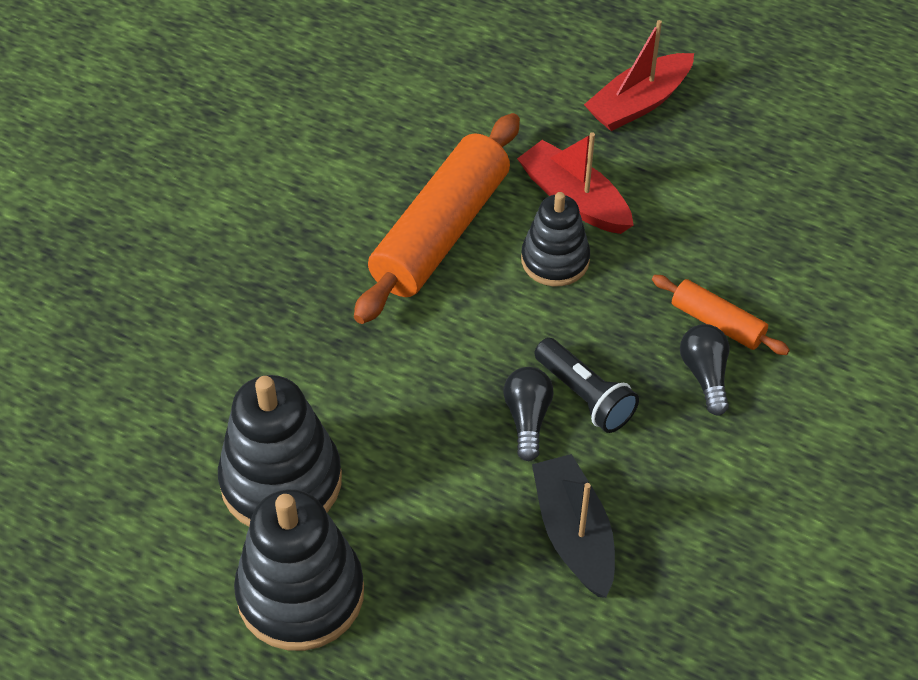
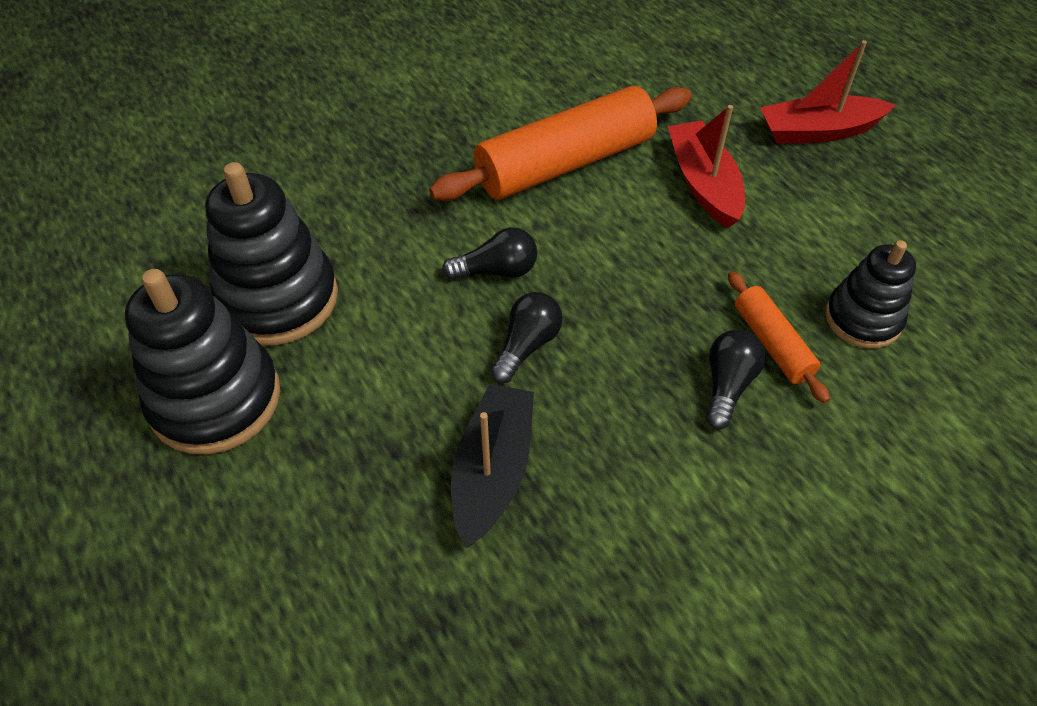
camera: 30 degrees right, 0 degrees up
black stacking toy [521,192,590,286] -> black stacking toy moved to [825,240,916,349]
black flashlight [534,338,639,433] -> none
none -> black light bulb [442,227,537,280]

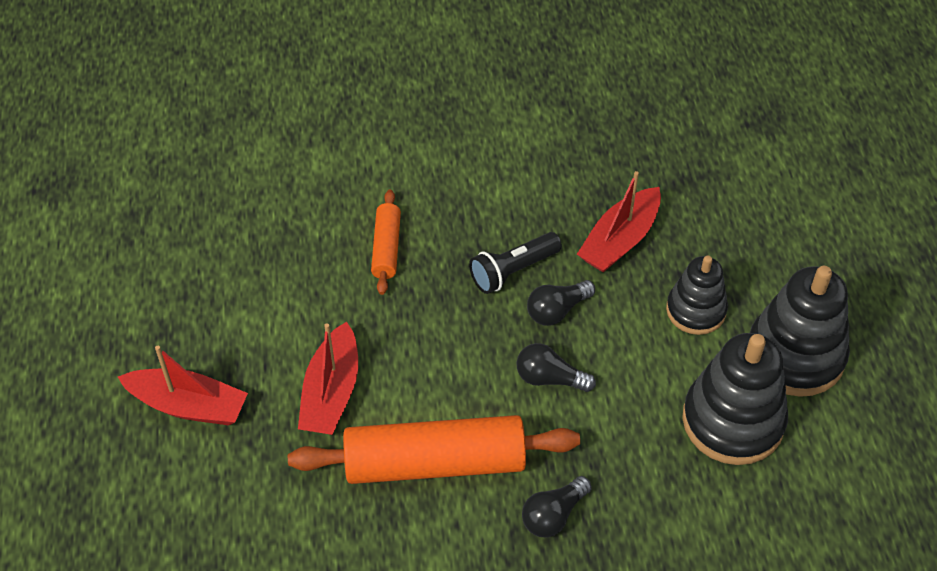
camera: 155 degrees left, 0 degrees up
black boat [451,383,534,548] -> red boat [577,171,661,272]
black light bulb [706,330,766,429] -> black light bulb moved to [522,476,592,538]
black stacking toy [825,240,916,349] -> black stacking toy moved to [666,255,728,335]
none -> black flashlight [469,232,562,294]

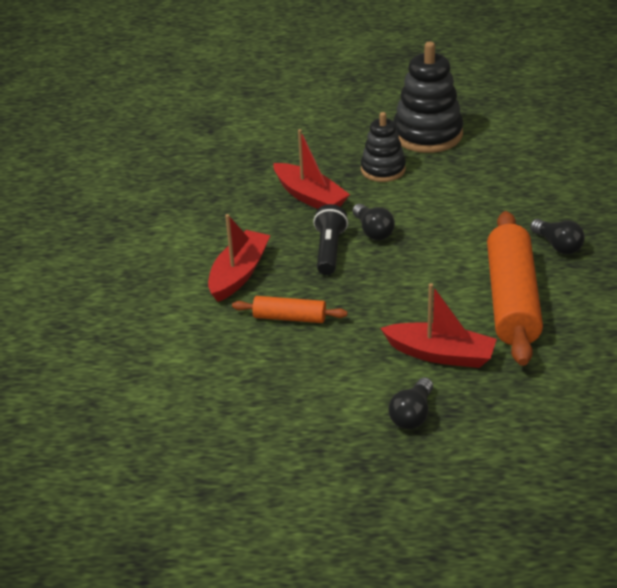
camera: 80 degrees left, 15 degrees down
red boat [118,346,248,425] -> red boat moved to [208,214,270,302]
black flashlight [469,232,562,294] -> black flashlight turned 150 degrees counterclockwise [313,204,348,275]
black light bulb [516,343,596,392] -> black light bulb moved to [388,377,433,429]
black stacking toy [682,333,788,465] -> none

